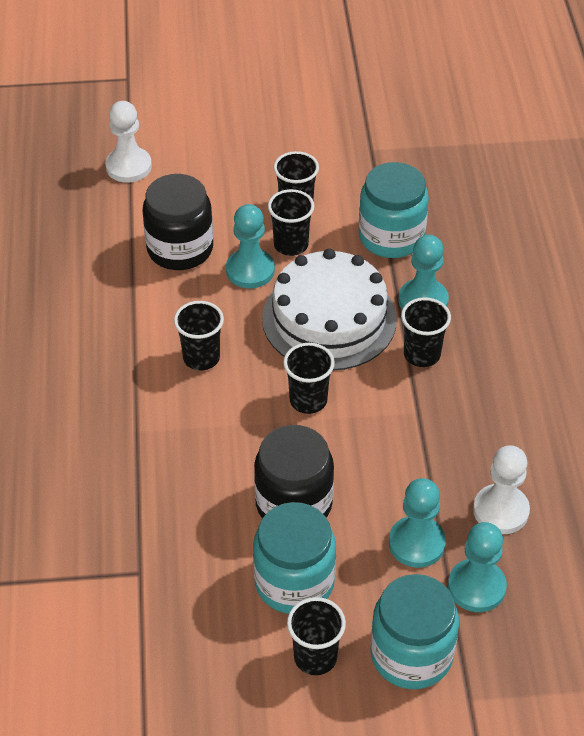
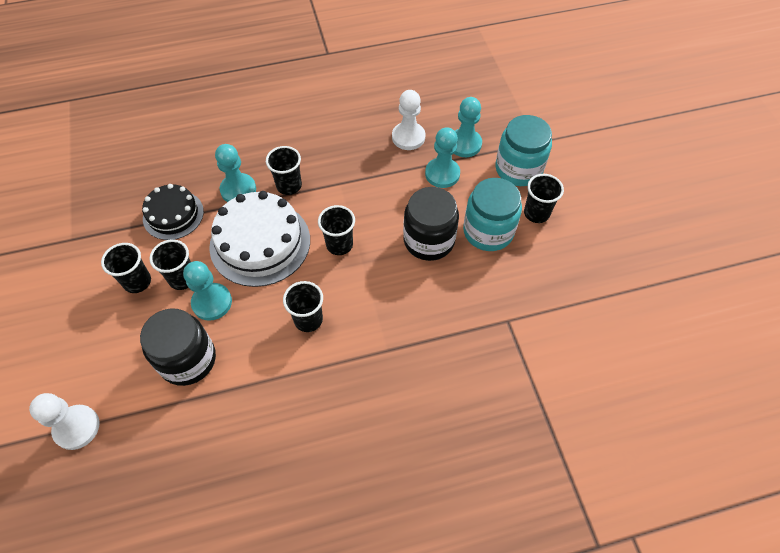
camera: 100 degrees left, 10 degrees up
turquoise jar [359,162,429,258] -> black cake [142,184,204,240]

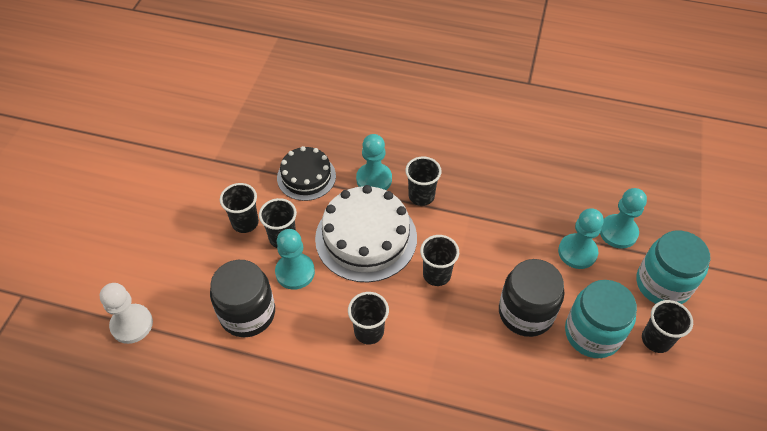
camera: 30 degrees right, 5 degrees down
white pawn [392,90,425,150] -> none

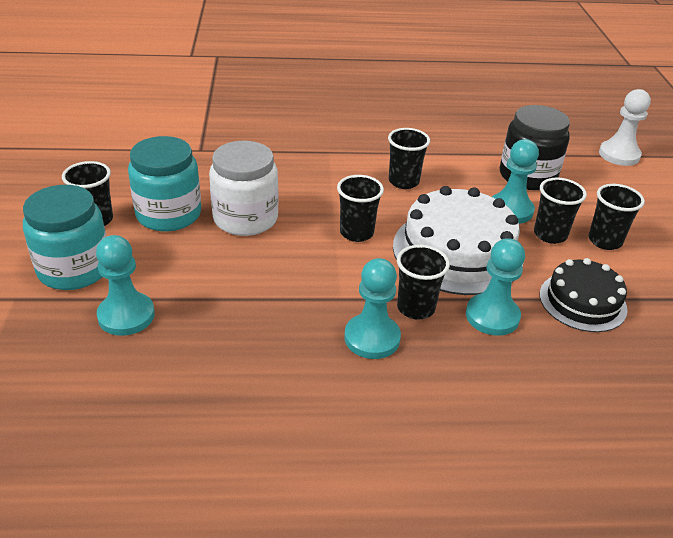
camera: 160 degrees right, 15 degrees down
black jar [499,259,564,337] -> white jar [209,141,278,236]
turquoise pawn [558,208,604,269] -> turquoise pawn moved to [345,258,401,359]

